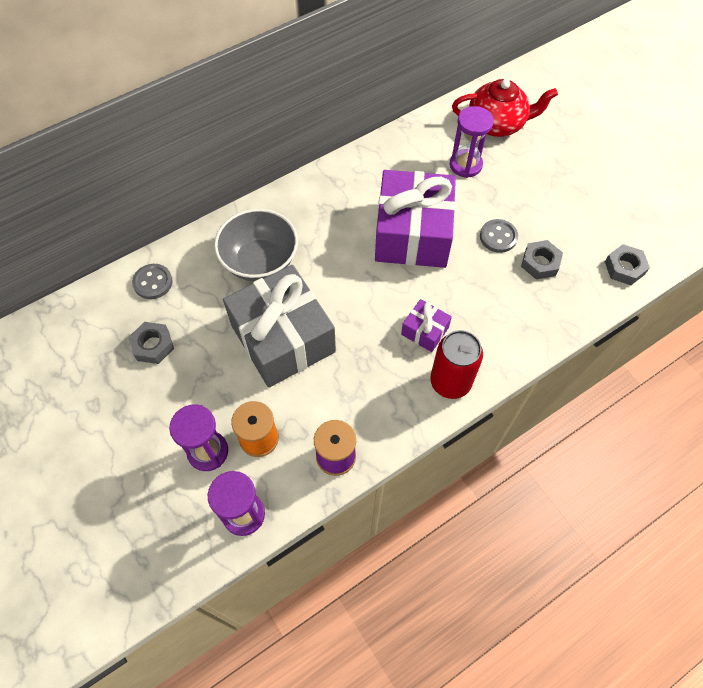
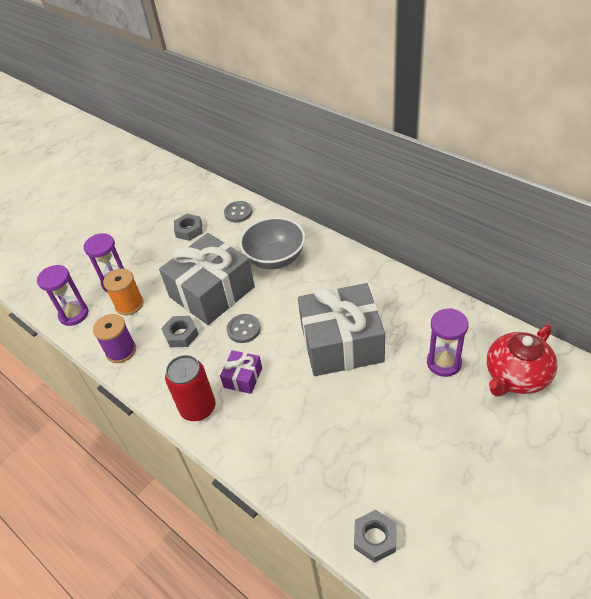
camera: 80 degrees right, 15 degrees down
purple gift [375,170,456,268] -> grey gift [298,283,385,376]
red teapot [452,79,558,137] -> red teapot turned 60 degrees clockwise [487,325,557,396]
grey button [480,219,518,253] -> grey button moved to [227,314,261,343]
grey nut [521,240,563,280] -> grey nut moved to [161,316,199,347]

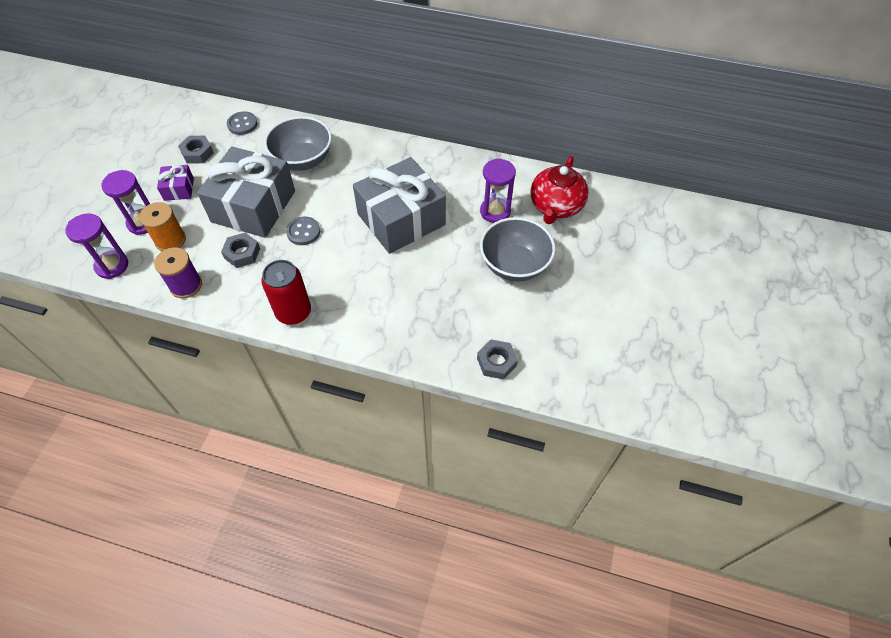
camera: 30 degrees left, 10 degrees up
purple gift [220,350,262,394] -> purple gift moved to [157,165,194,201]
none -> grey bowl [480,217,555,282]

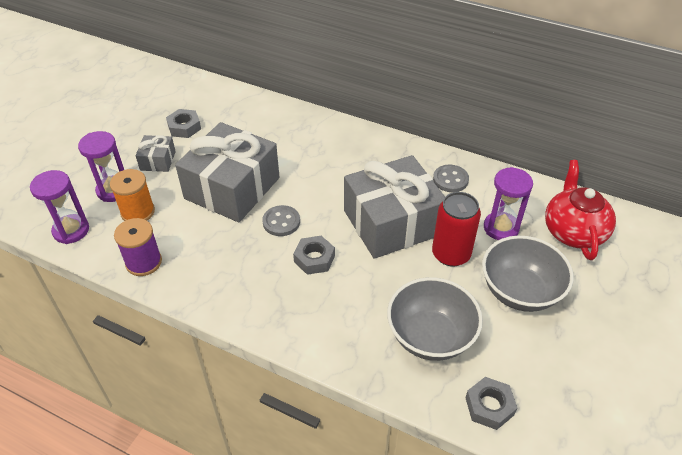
camera: 10 degrees right, 10 degrees down
purple gift [157,165,194,201] -> grey gift [135,135,176,172]
grey nut [221,233,260,268] -> grey nut moved to [293,236,335,275]
grey button [227,111,258,135] -> grey button moved to [433,165,469,192]
red can [261,260,311,325] -> red can moved to [432,192,481,267]
grey bowl [264,116,332,171] -> grey bowl moved to [387,277,483,361]
red teapot [531,156,589,224] -> red teapot turned 150 degrees clockwise [545,160,616,260]

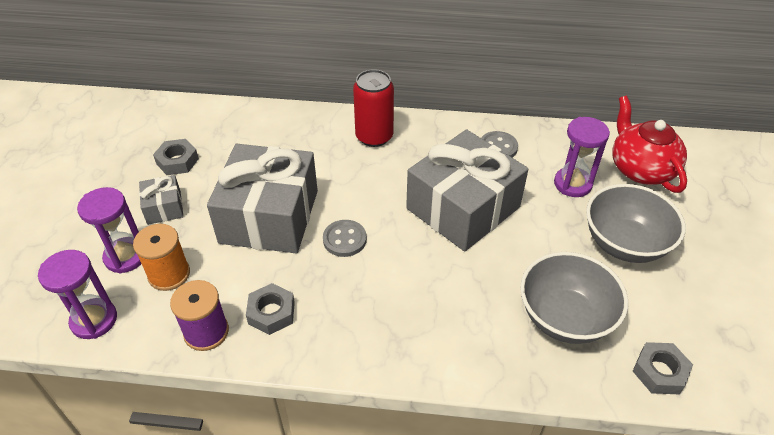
camera: 20 degrees left, 0 degrees up
grey nut [293,236,335,275] -> grey nut moved to [246,283,295,335]
red can [432,192,481,267] -> red can moved to [353,69,394,147]

